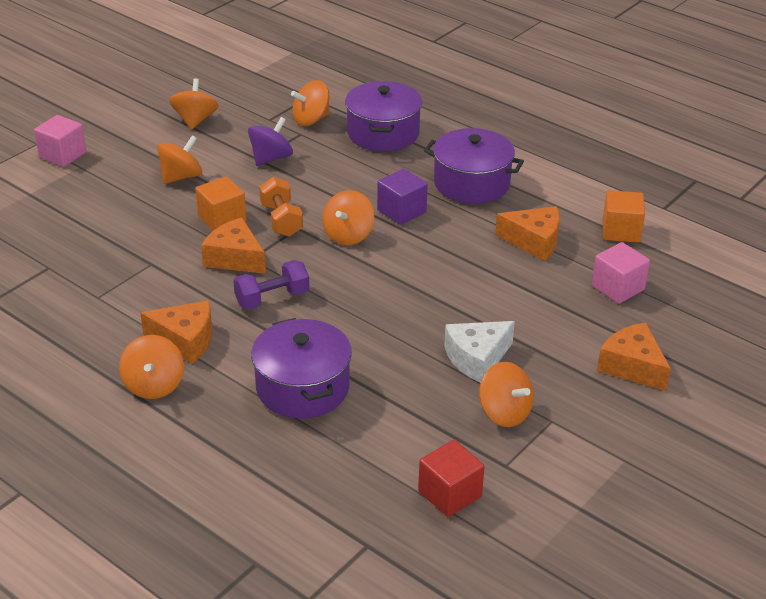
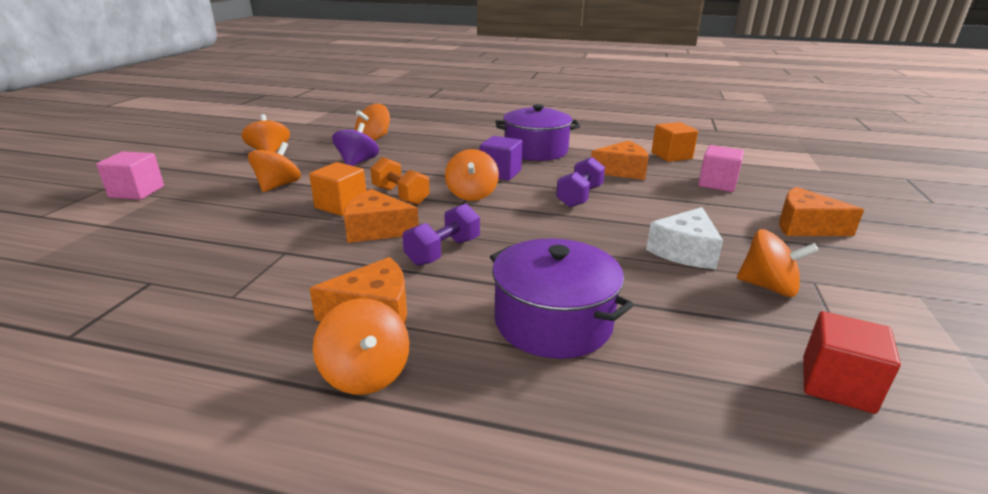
camera: 25 degrees left, 10 degrees down
purple pot [345,81,422,151] -> none
none -> purple dumbbell [556,157,605,208]

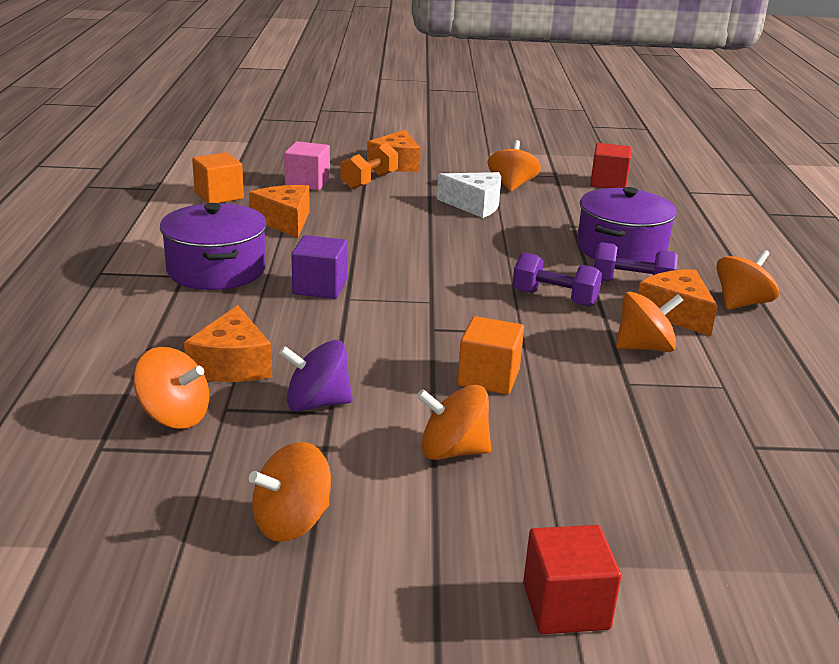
camera: 105 degrees left, 0 degrees up
pink cube [96,151,164,200] -> red cube [523,525,621,634]
orange cheese [344,189,419,243] -> orange cheese moved to [184,305,272,382]
orange dumbbell [370,157,430,205] -> orange dumbbell moved to [341,142,398,189]
orange spinning top [445,149,499,201] -> orange spinning top moved to [616,292,683,352]
purple dumbbell [556,157,605,208] -> purple dumbbell moved to [594,242,678,281]

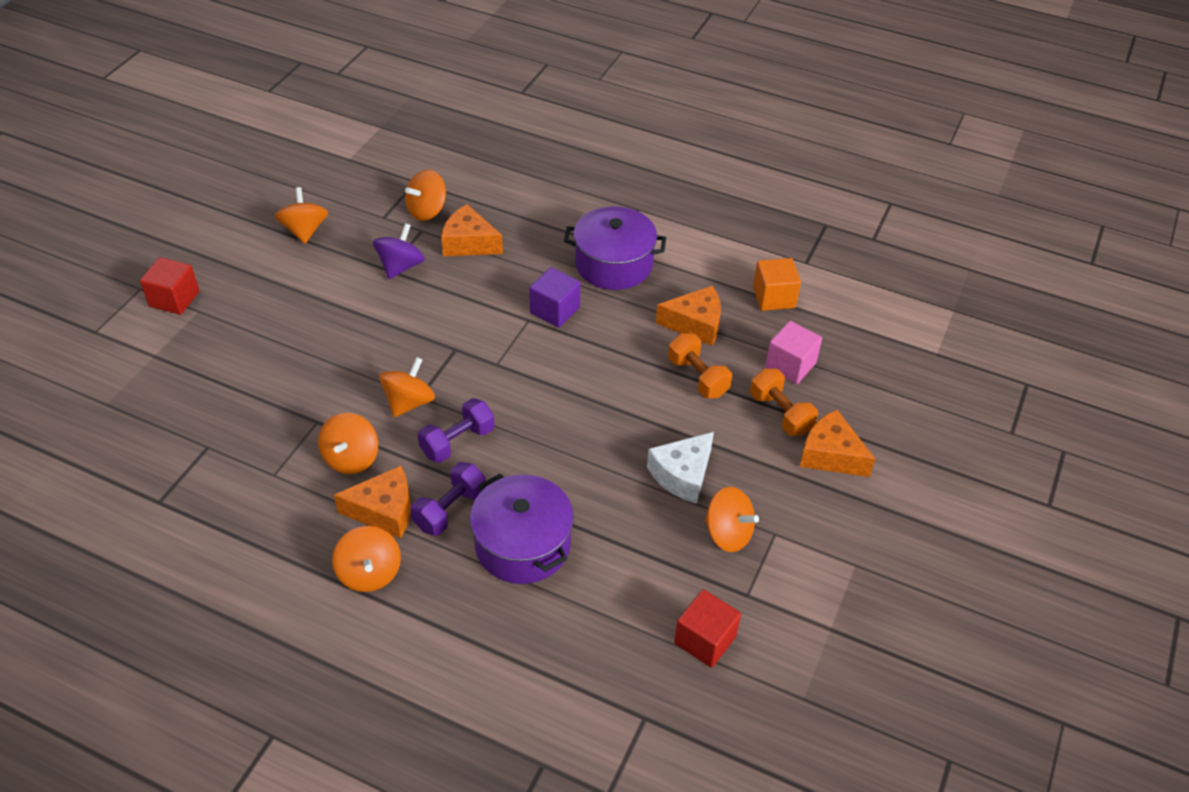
camera: 115 degrees right, 20 degrees up
orange spinning top [417,385,491,460] -> orange spinning top moved to [379,357,435,417]
orange cube [458,316,524,395] -> none
none -> orange dumbbell [668,333,732,398]

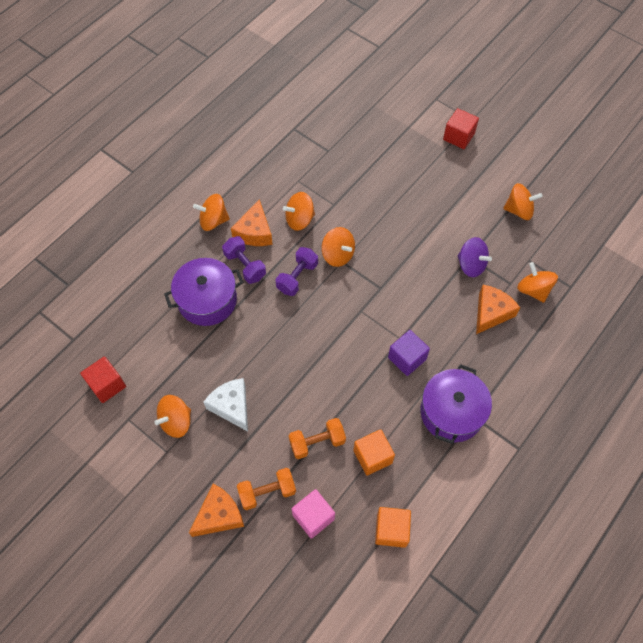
camera: 105 degrees right, 15 degrees up
orange spinning top [318,413,378,474] -> orange spinning top turned 45 degrees counterclockwise [283,192,315,231]
purple dumbbell [418,398,495,463] -> purple dumbbell turned 60 degrees clockwise [276,247,318,296]
orange cheese [656,286,721,346] -> orange cube [354,429,395,476]

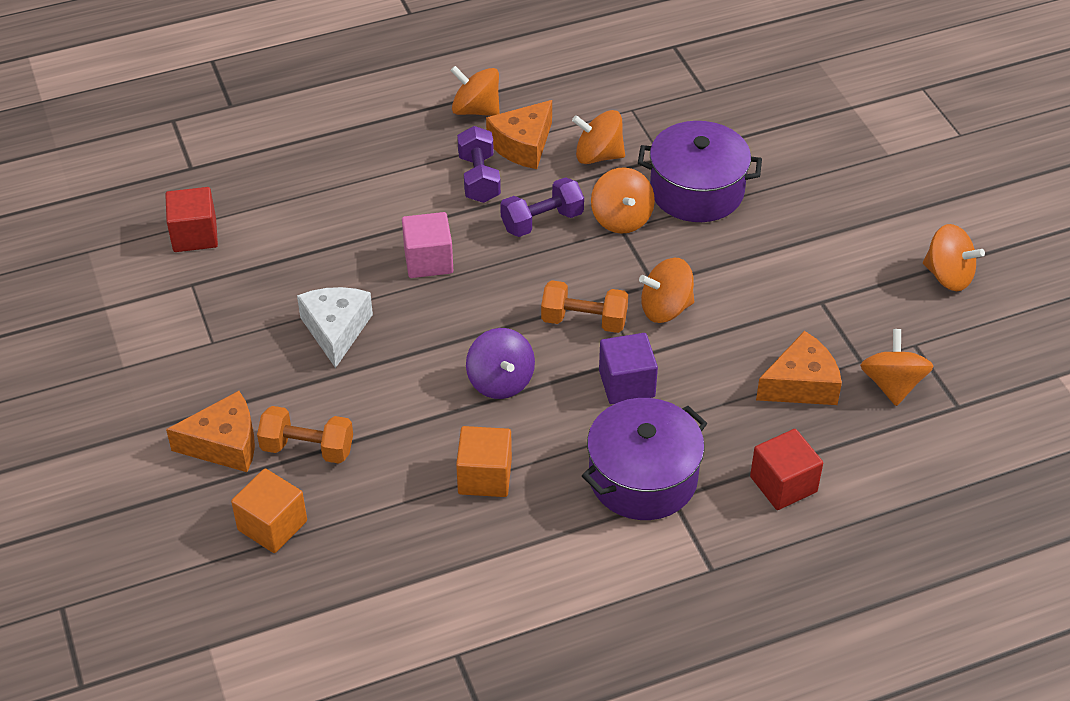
camera: 30 degrees right, 15 degrees down
orange spinning top [154,395,191,438] -> orange spinning top moved to [639,258,694,323]
purple pot [164,258,243,326] -> purple pot moved to [638,121,762,222]
orange dumbbell [289,418,346,459] -> orange dumbbell moved to [541,280,628,333]
pink cube [292,489,335,539] -> pink cube moved to [402,212,453,278]
orange cube [375,507,411,548] -> orange cube moved to [231,469,307,553]
red cube [443,108,479,149] -> red cube moved to [750,429,823,510]
purple spinning top [458,237,492,277] -> purple spinning top moved to [466,328,535,399]

